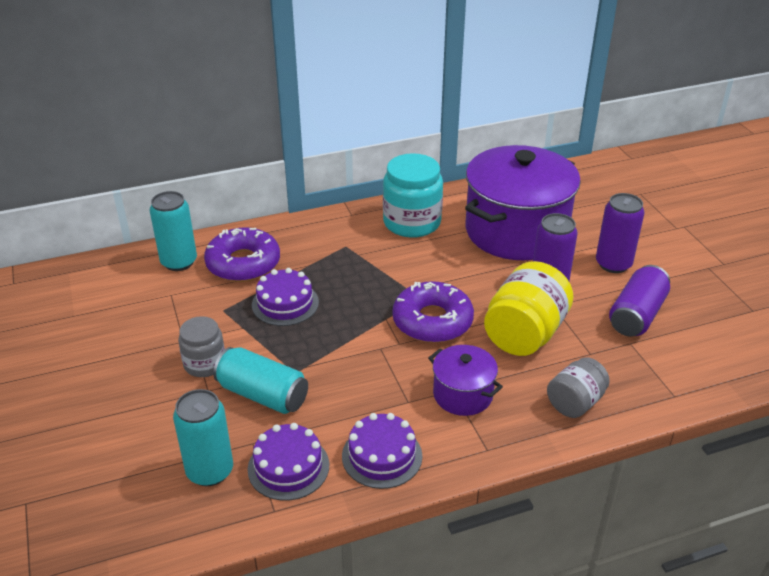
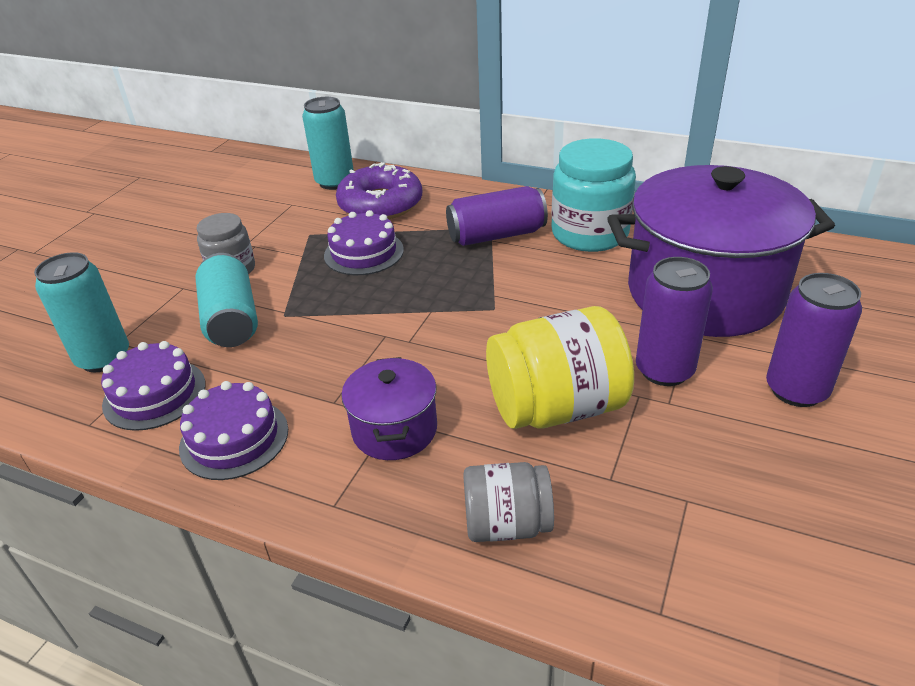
camera: 45 degrees right, 0 degrees up
purple donut [392,281,474,343] -> none
purple can [609,265,670,336] -> purple can moved to [446,186,548,246]

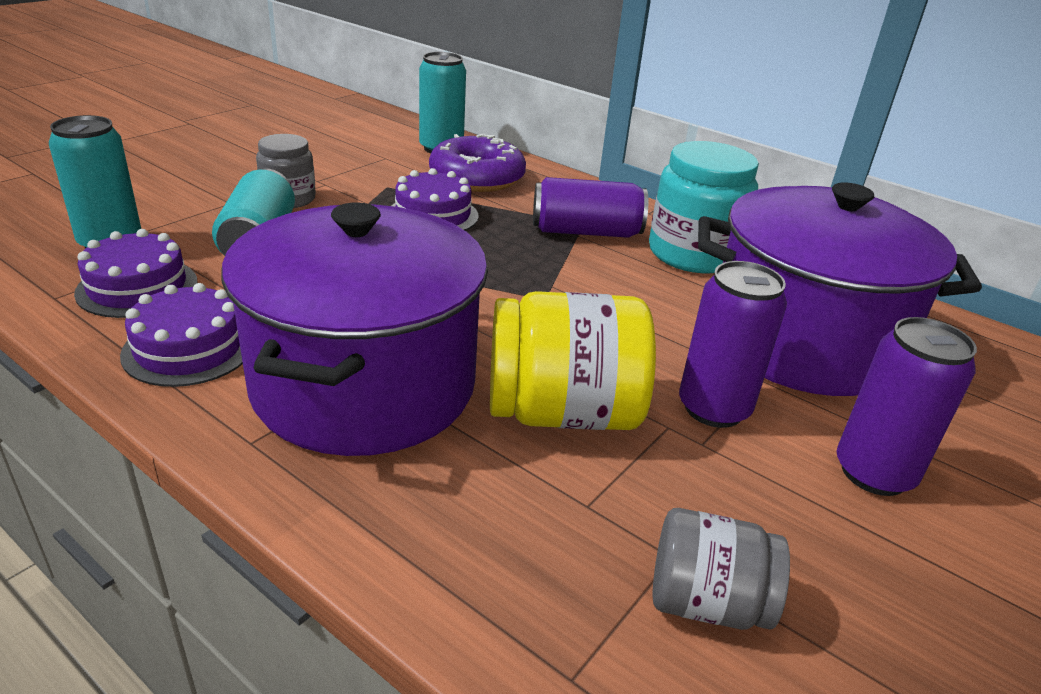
camera: 10 degrees right, 5 degrees down
purple pot [341,357,437,460] -> purple pot [221,202,488,456], size x2.13
grey jar [463,462,554,542] -> grey jar moved to [652,508,790,630]

